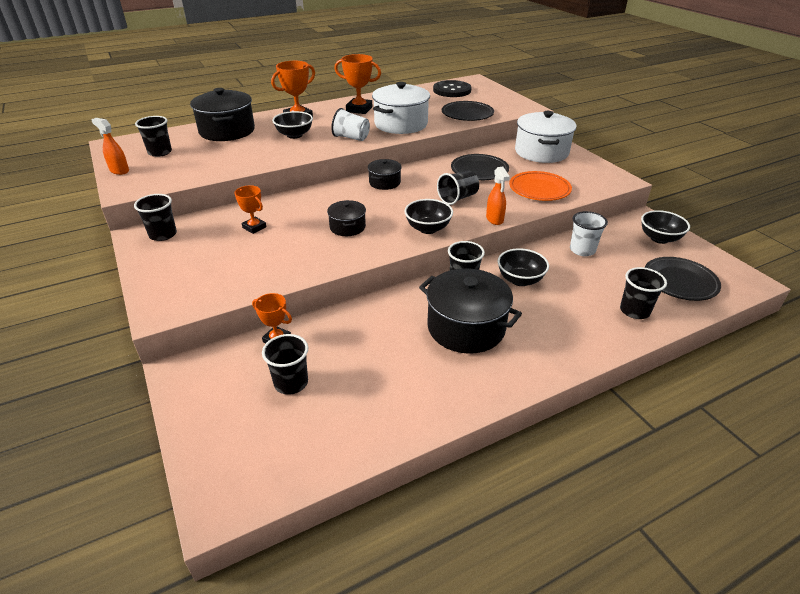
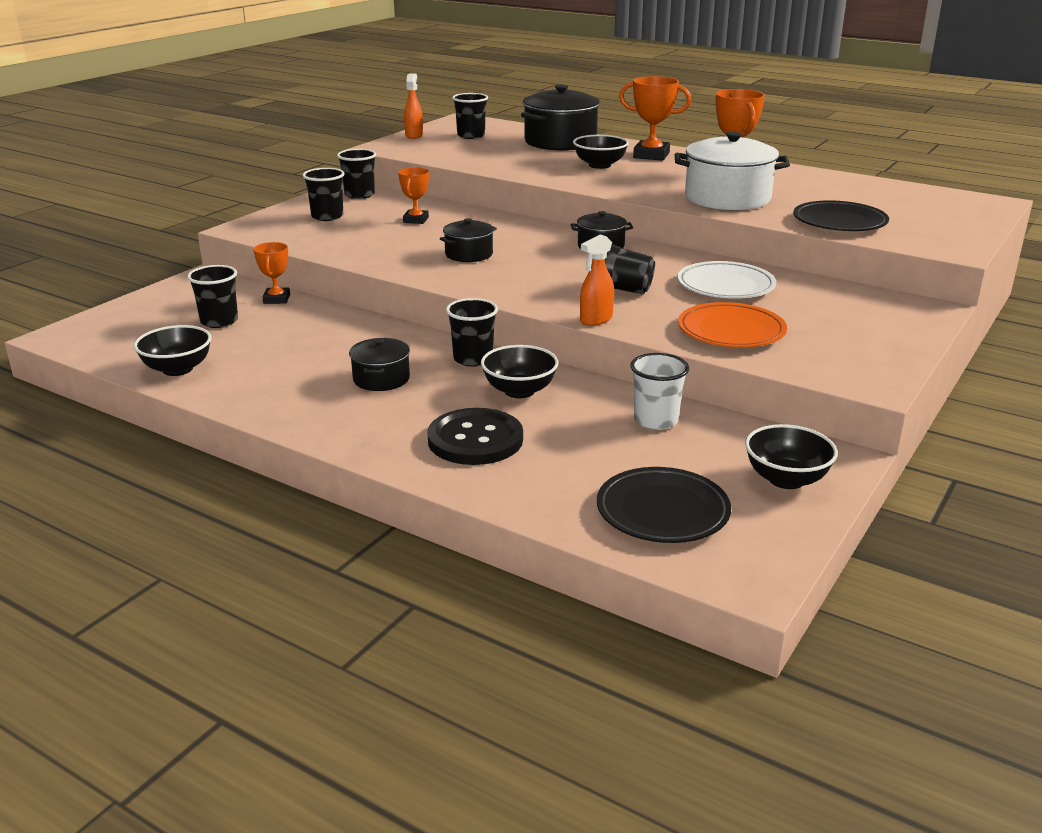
camera: 60 degrees right, 10 degrees down
white cup [331,108,370,141] -> none
black bowl [404,199,453,234] -> black bowl moved to [134,325,211,376]
black pot [419,268,522,354] -> black pot [349,338,410,391], size x0.54
black button [433,80,472,97] -> black button moved to [427,408,523,465]
black plate [451,154,509,180] -> white plate [677,261,776,299]
white pot [515,111,577,163] -> none
black cup [620,267,667,319] -> black cup moved to [303,168,345,221]

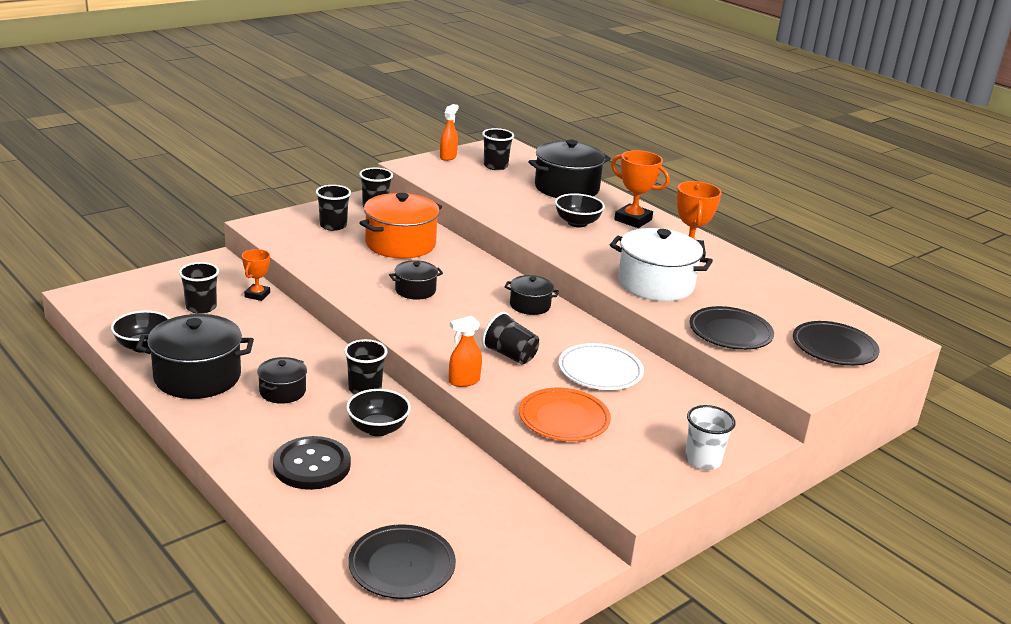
camera: 15 degrees right, 0 degrees up
orange trophy [398,167,429,224] -> orange pot [359,193,442,259]
white cup [630,353,689,430] -> white cup moved to [685,405,736,470]
black bowl [745,424,838,489] -> none
none -> black pot [136,314,254,399]
none -> black plate [793,321,880,366]

